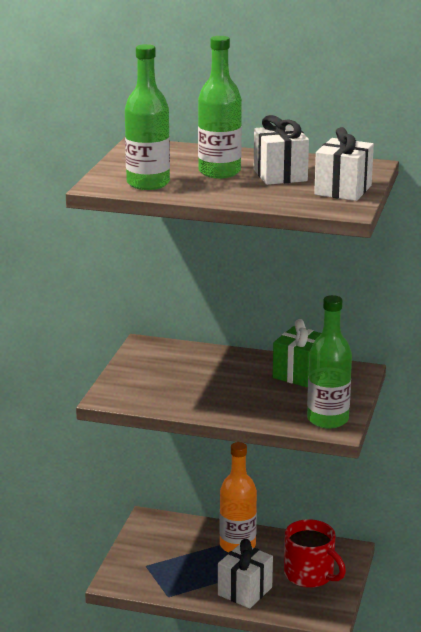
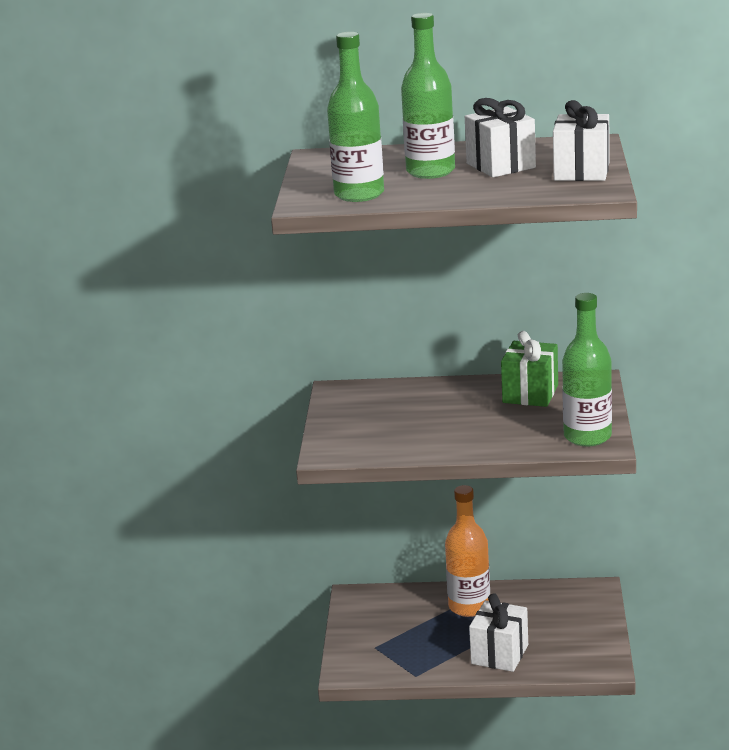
camera: 10 degrees left, 0 degrees up
red mug [284,519,346,588] -> none

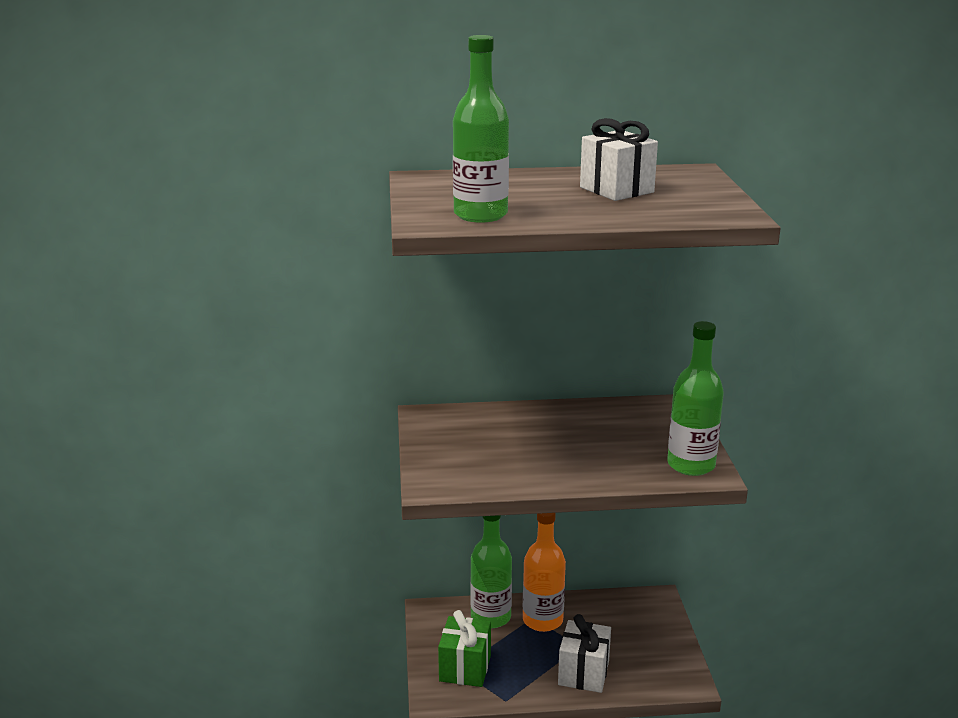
camera: 10 degrees left, 0 degrees up
green bottle [401,13,455,179] -> green bottle moved to [470,515,512,628]
green gift [501,331,558,407] -> green gift moved to [438,610,491,687]
white gift [553,100,610,181] -> none

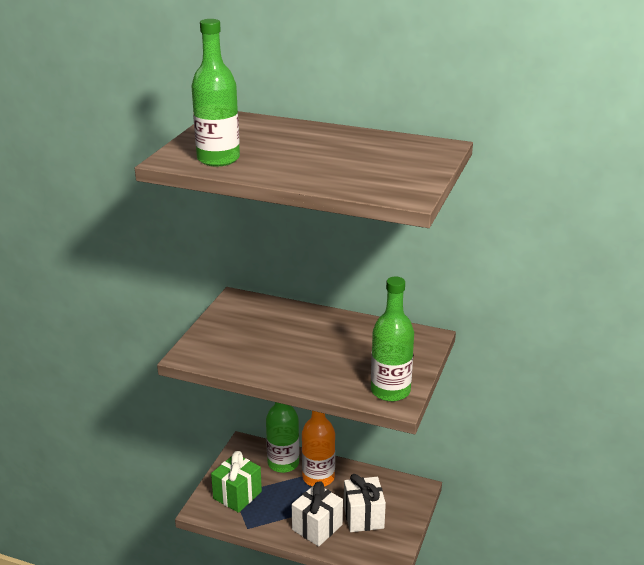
camera: 25 degrees right, 5 degrees up
white gift [580,118,658,201] -> white gift moved to [344,474,386,532]

